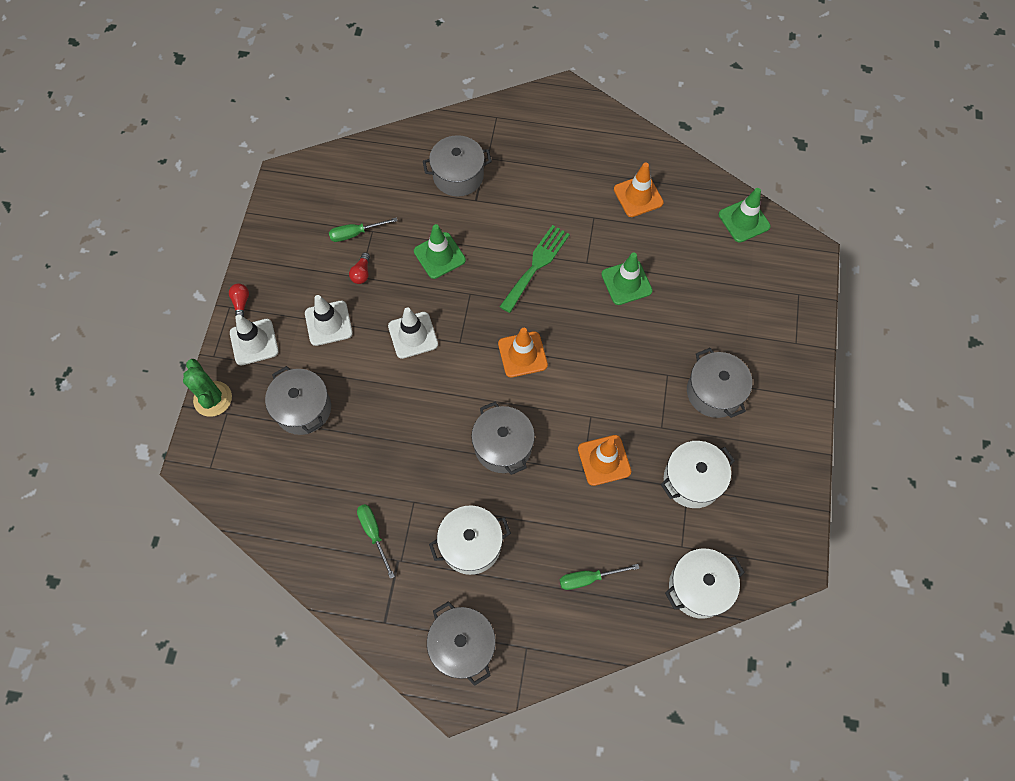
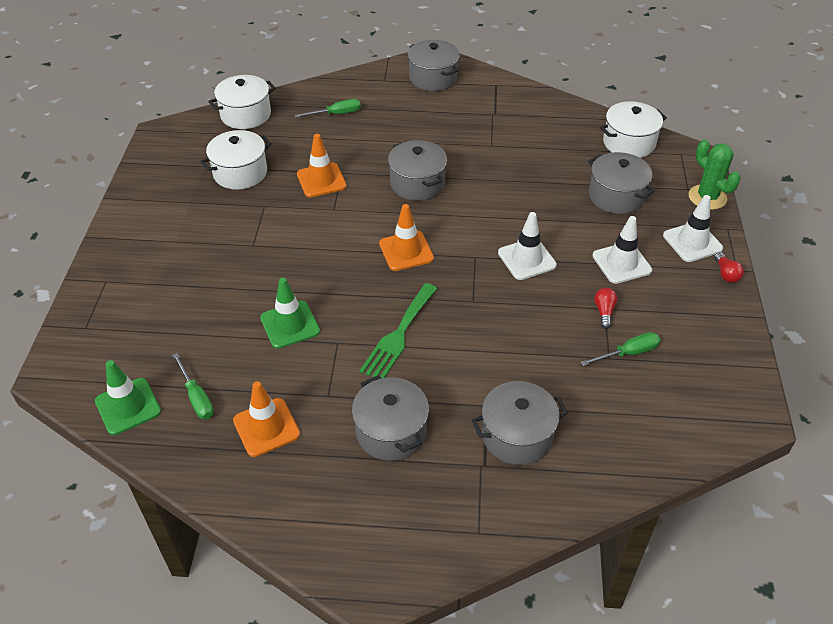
camera: 175 degrees right, 20 degrees down
green screwdriver [357,504,395,579] -> green screwdriver moved to [172,353,214,419]
green traffic cone [414,224,466,279] -> none
white pot [429,505,511,575] -> white pot moved to [600,101,667,158]
grey pot [687,348,752,418] -> grey pot moved to [352,375,429,461]

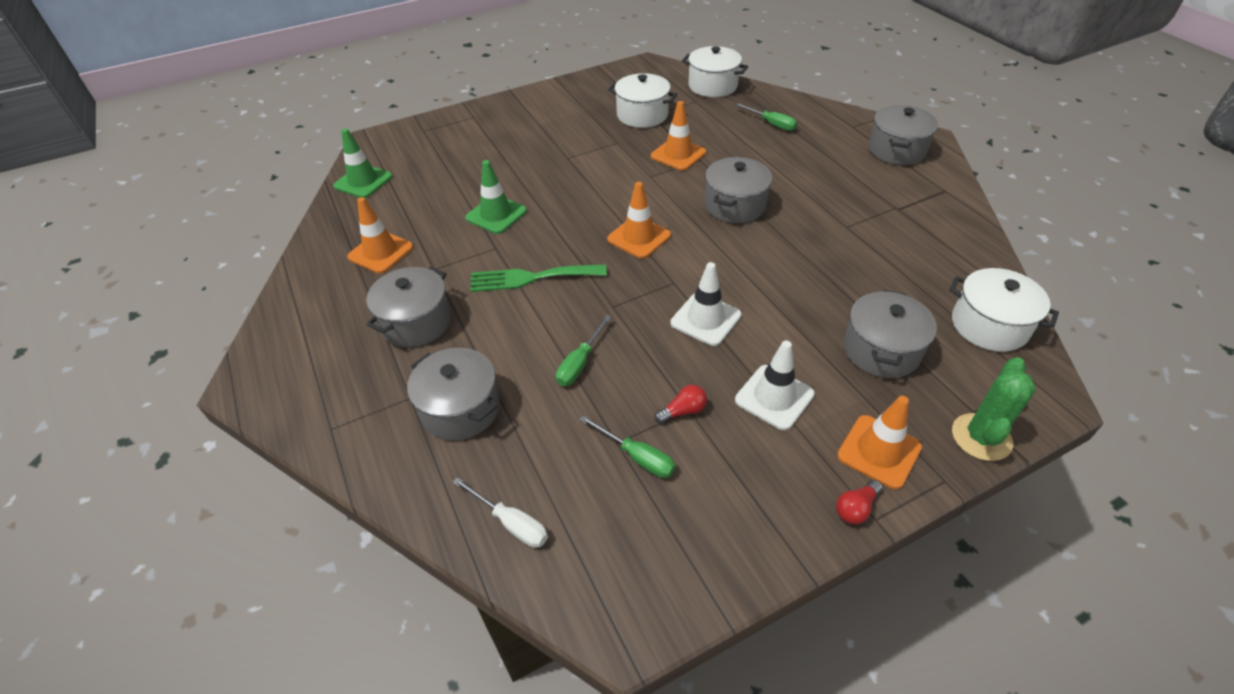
camera: 60 degrees right, 0 degrees up
green screwdriver [172,353,214,419] -> green screwdriver moved to [556,315,611,386]
white traffic cone [663,195,723,262] -> orange traffic cone [837,396,922,489]
none -> white screwdriver [453,477,548,548]

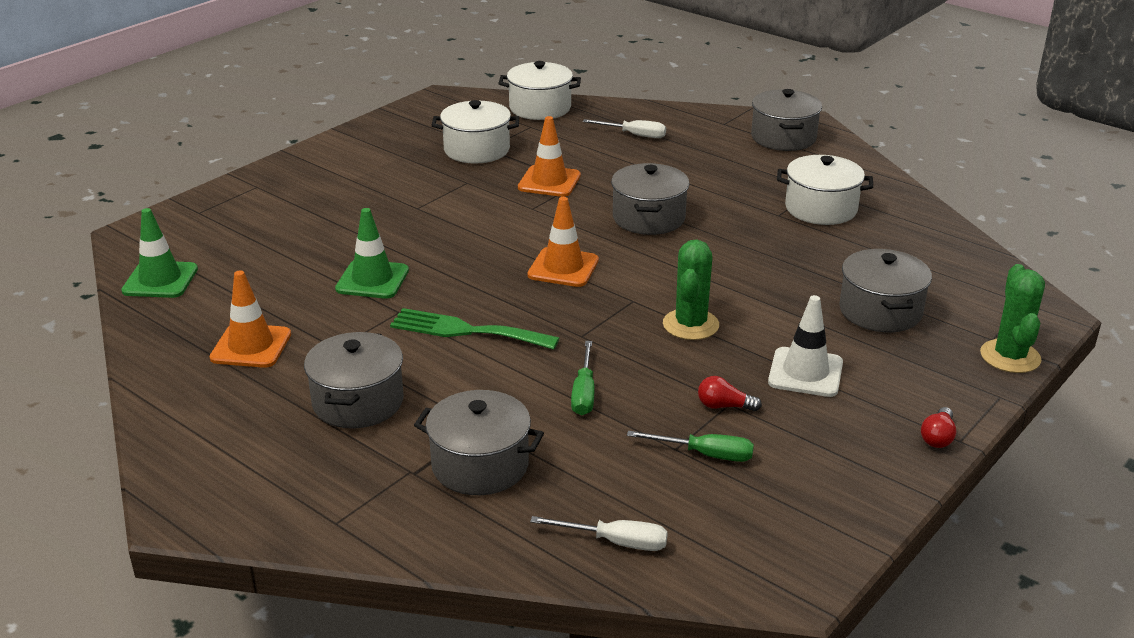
camera: 25 degrees left, 15 degrees down
green fork [470,264,607,292] -> green fork turned 45 degrees clockwise [390,308,559,350]
red light bulb [654,385,707,424] -> red light bulb turned 120 degrees counterclockwise [698,376,762,411]
white traffic cone [670,262,741,346] -> green cactus [663,240,719,340]
green screwdriver [734,103,797,131] -> white screwdriver [583,119,666,138]
orange traffic cone [837,396,922,489] -> none
white pot [949,268,1059,352] -> white pot moved to [777,155,873,225]

